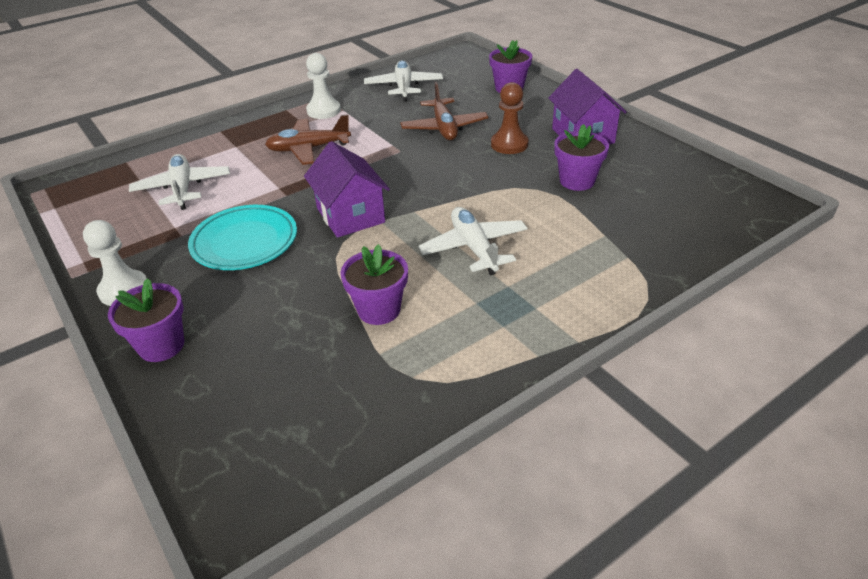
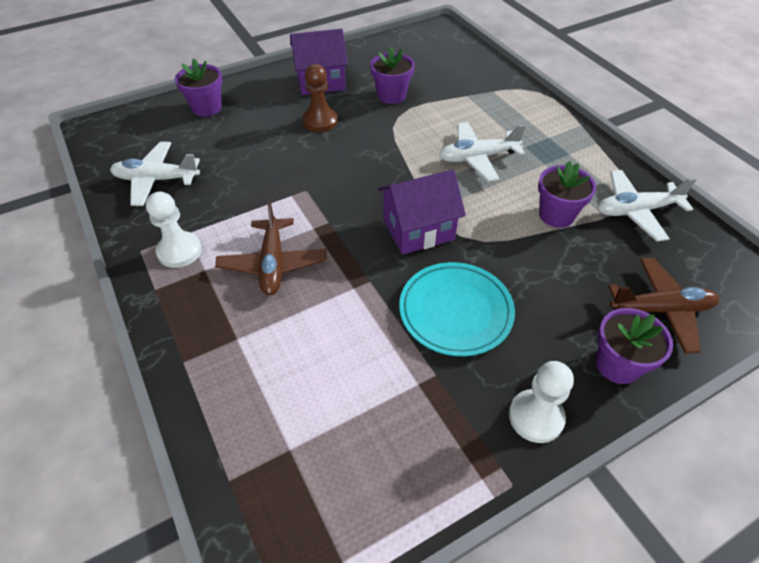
camera: 85 degrees left, 10 degrees up
white plane [129,154,230,210] -> white plane moved to [597,170,696,241]
brown plane [400,82,488,140] -> brown plane moved to [608,258,719,354]

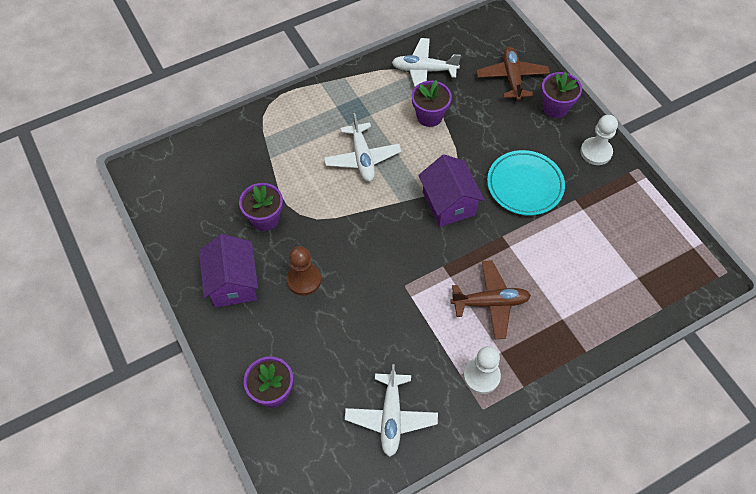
camera: 90 degrees left, 10 degrees up
white plane [597,170,696,241] -> white plane turned 105 degrees clockwise [392,38,461,87]

